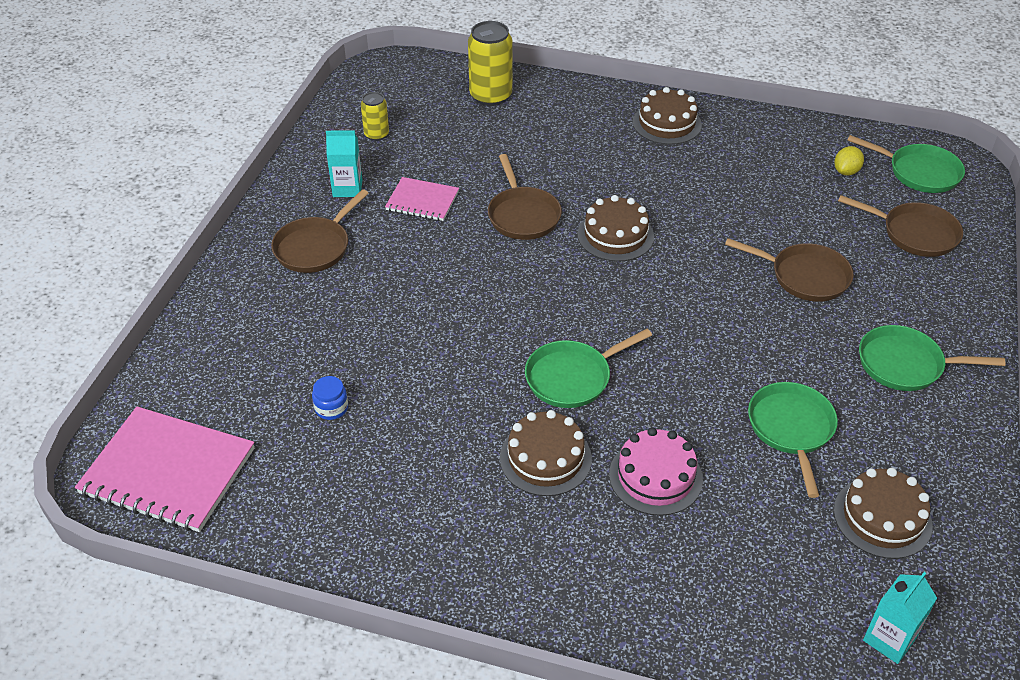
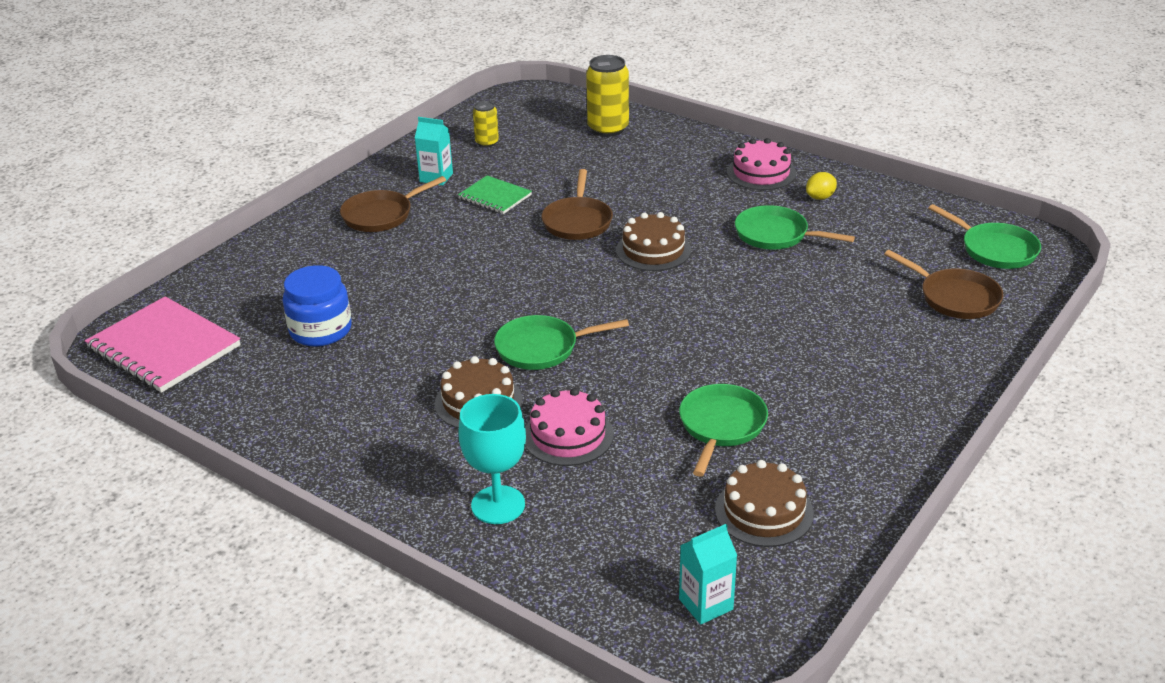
camera: 20 degrees right, 10 degrees down
blue jar [312,376,348,420] -> blue jar [283,265,352,347], size x2.03
pink notebook [385,177,459,221] -> green notebook [458,175,532,214]
brown cake [633,87,702,145] -> pink cake [727,138,796,190]
brown pan [725,238,854,302] -> none
yellow lemon [834,146,864,176] -> yellow lemon moved to [806,172,837,200]
green pan [859,325,1006,391] -> green pan moved to [735,205,855,250]
none -> turquoise goblet [459,394,526,524]

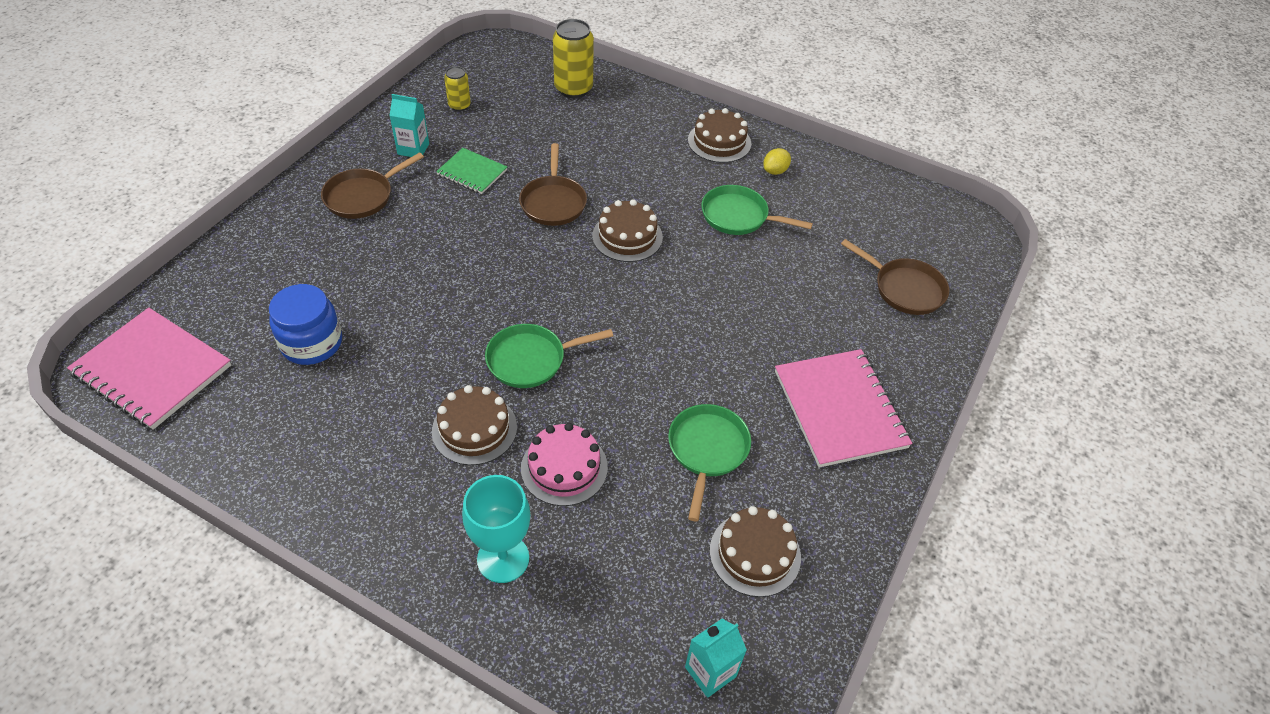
camera: 10 degrees left, 15 degrees up
pink cake [727,138,796,190] -> brown cake [688,108,751,163]
green pan [928,204,1041,269] -> none
none -> pink notebook [775,349,912,468]

